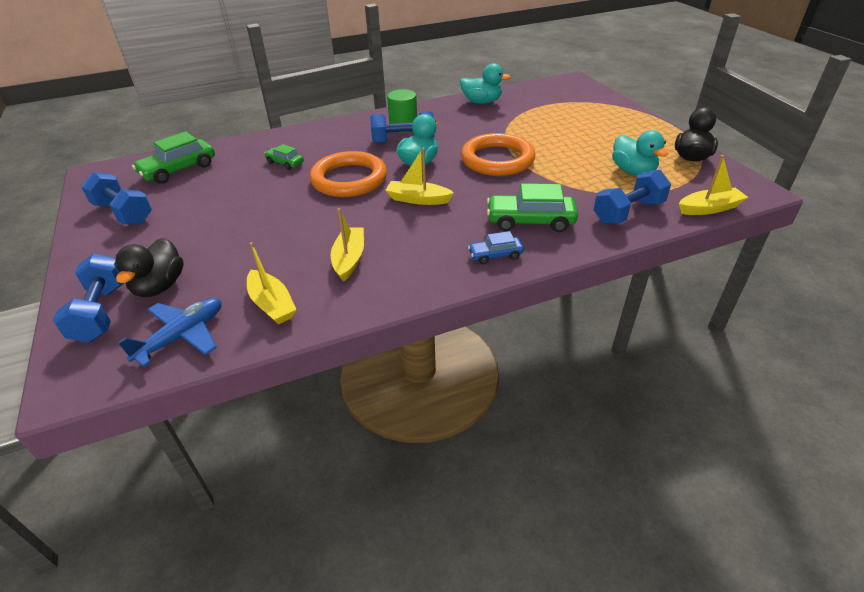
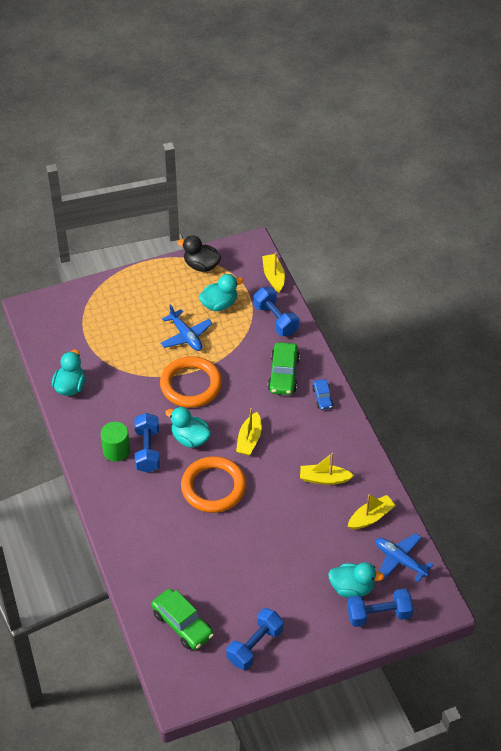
camera: 90 degrees left, 10 degrees up
black duck [114,238,184,297] -> turquoise duck [328,562,384,598]
green car [264,144,304,170] -> none
none -> blue plane [161,304,213,351]

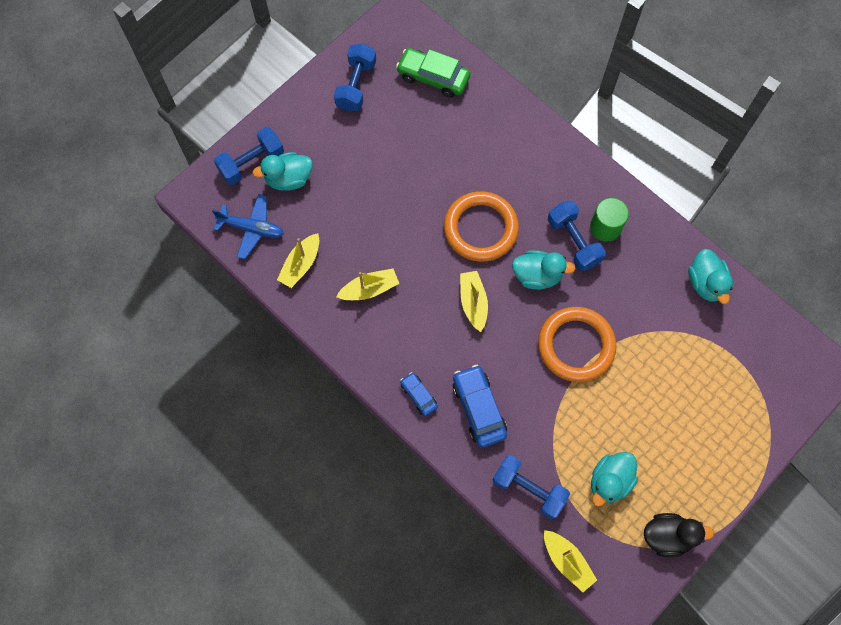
camera: 155 degrees right, 20 degrees up
blue plane [161,304,213,351] -> none
green car [268,342,300,395] -> blue car [453,365,507,448]

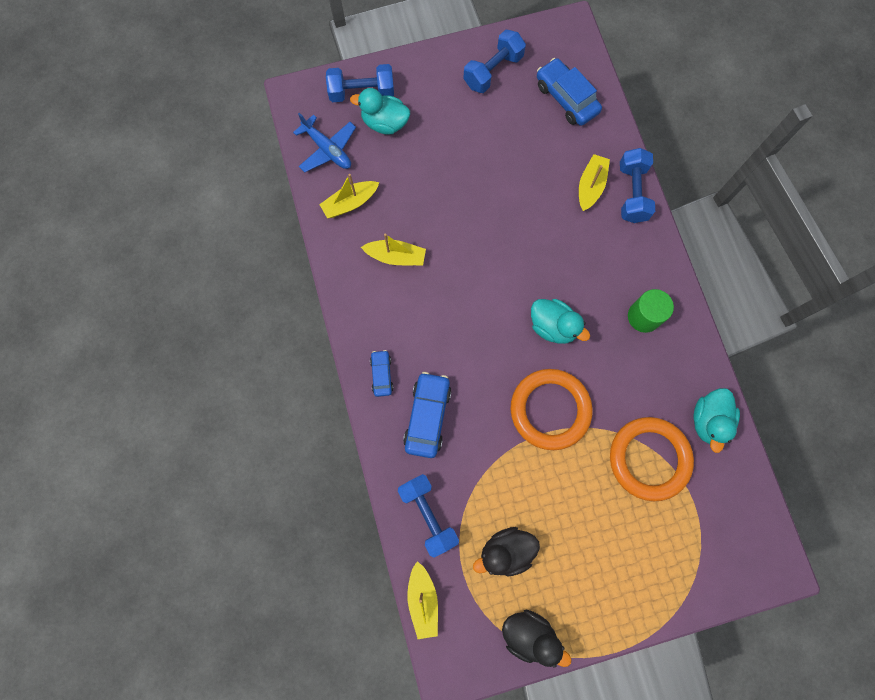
camera: 30 degrees right, 5 degrees up
green car [396,48,470,98] -> blue car [537,58,602,126]
orange ring [444,191,519,262] -> orange ring moved to [610,417,694,501]
yellow boat [460,271,488,332] -> yellow boat moved to [579,154,610,211]
blue dumbbell [548,201,606,271] -> blue dumbbell moved to [620,148,655,223]
turquoise duck [591,452,638,507] -> black duck [473,527,540,577]

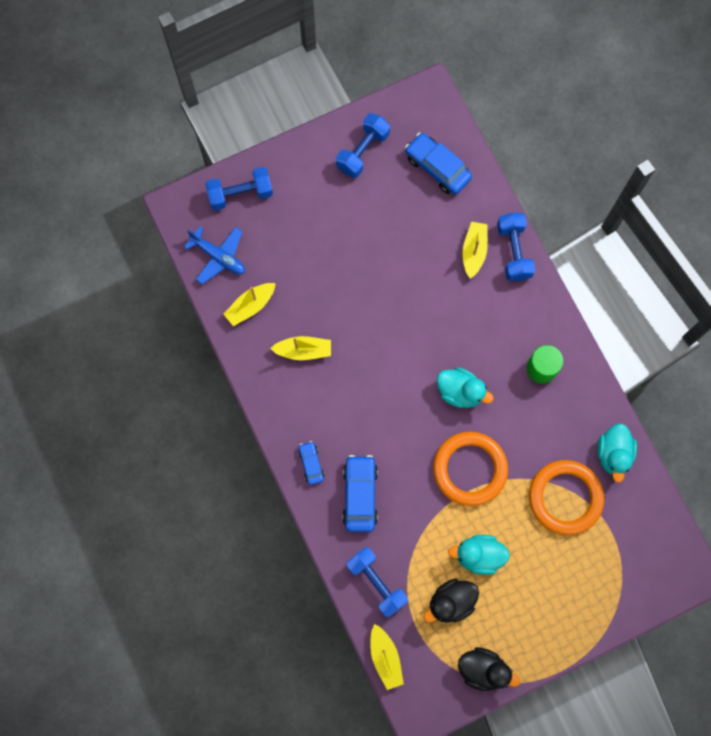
camera: 10 degrees left, 0 degrees up
turquoise duck [350,88,410,134] -> turquoise duck moved to [448,535,510,575]

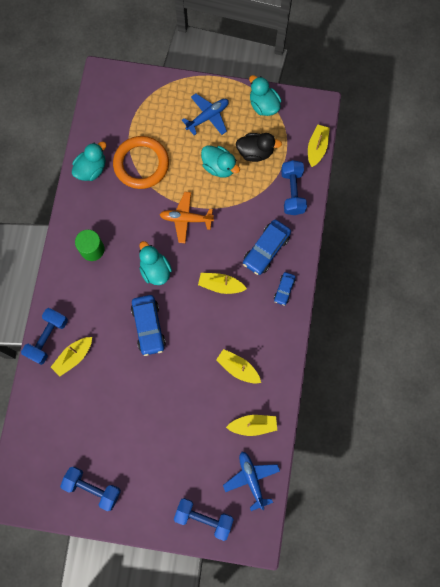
camera: 145 degrees left, 0 degrees up
blue dumbbell [336,113,390,178] -> blue dumbbell turned 45 degrees clockwise [60,467,121,511]
blue car [405,133,472,195] -> blue car moved to [131,295,166,356]
orange ring [433,432,508,506] -> orange plane [160,192,214,243]
black duck [458,647,520,691] -> turquoise duck [249,75,281,116]
none -> blue plane [182,93,229,135]
none -> yellow boat [198,273,247,294]

